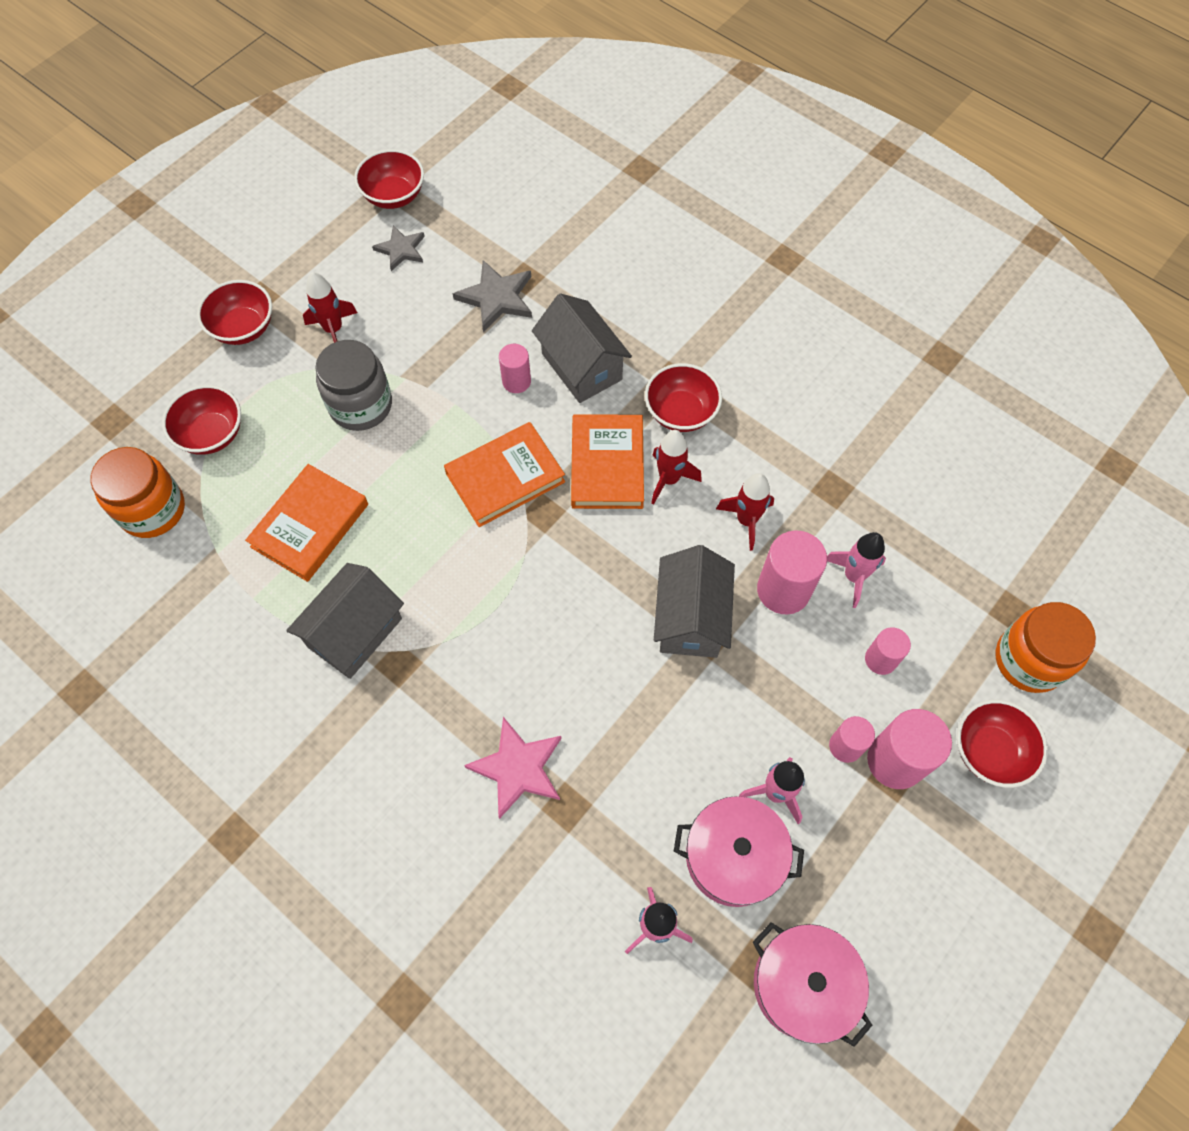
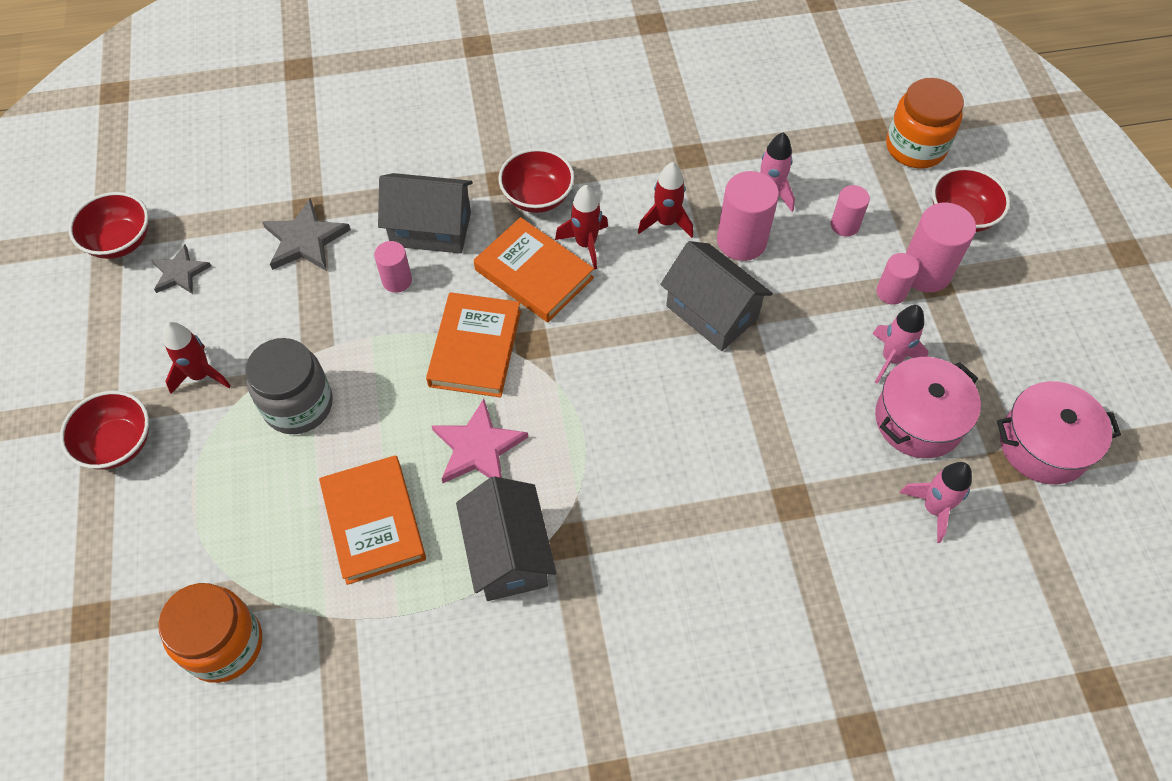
camera: 50 degrees left, 5 degrees down
red bowl [162,385,241,455] -> none
pink star [464,717,562,819] -> pink star moved to [431,399,528,483]

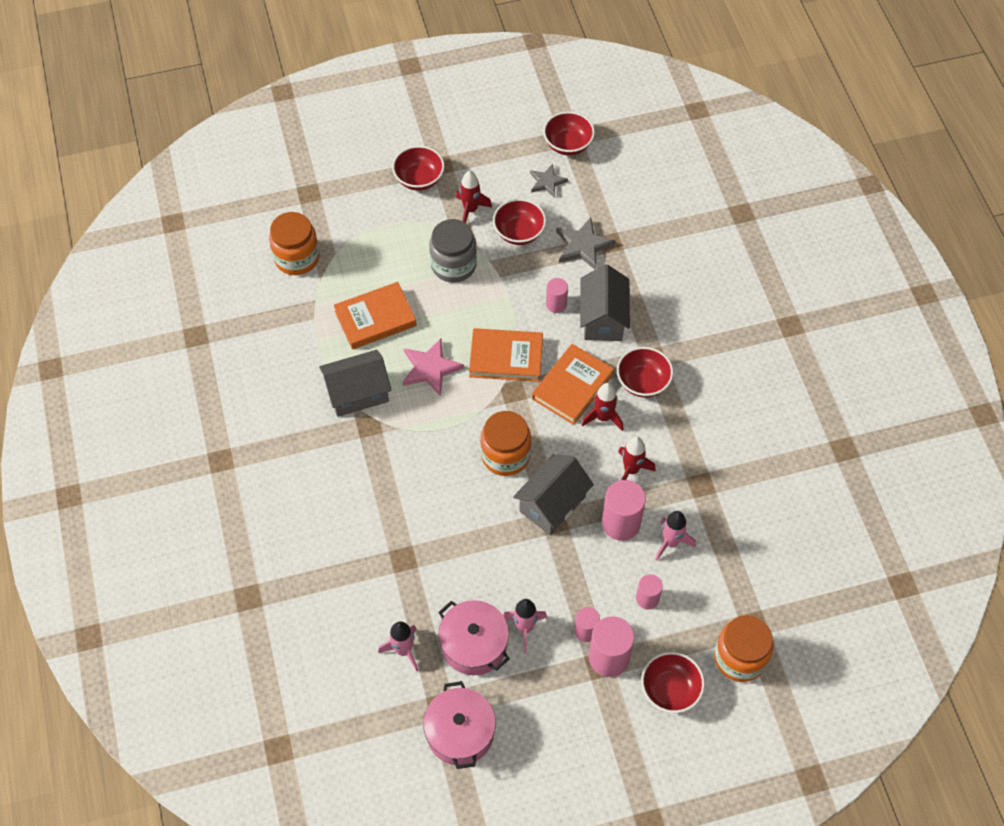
camera: 85 degrees right, 0 degrees up
none -> orange jar [480,411,531,476]
none -> red bowl [493,199,546,245]

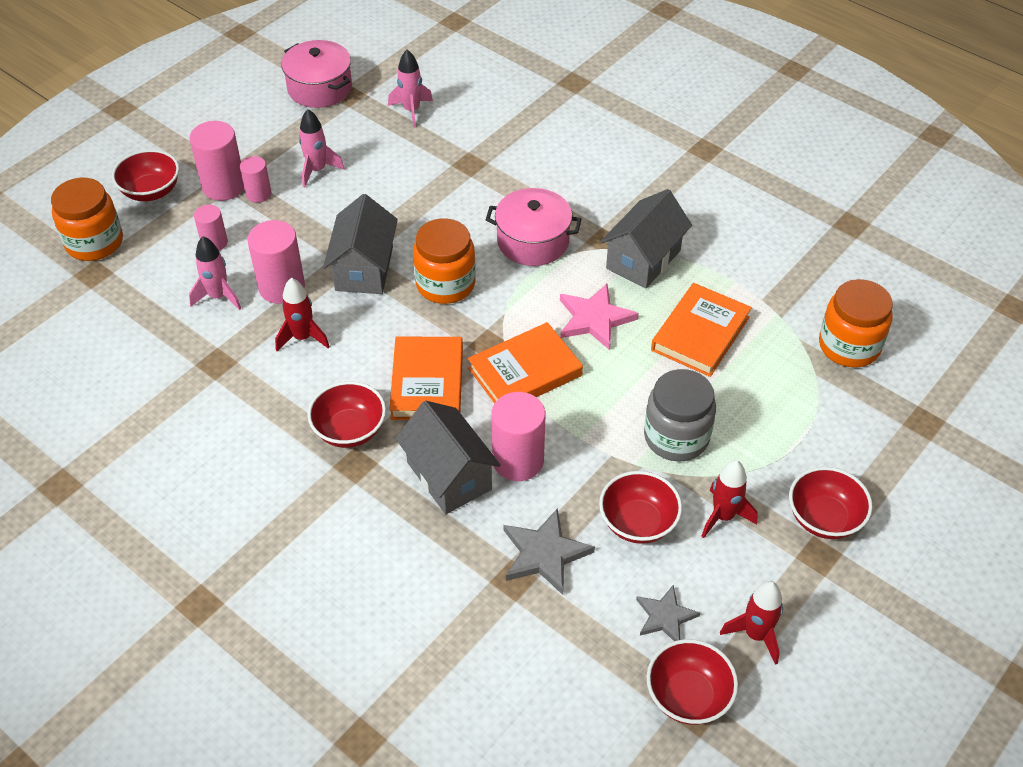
camera: 145 degrees right, 10 degrees down
pink pot [438,600,510,675] -> pink pot moved to [486,188,581,266]
pink cylinder [546,278,568,313] -> pink cylinder [491,392,545,481], size x1.71
red rocket [582,383,623,431] -> red rocket moved to [720,581,783,665]

